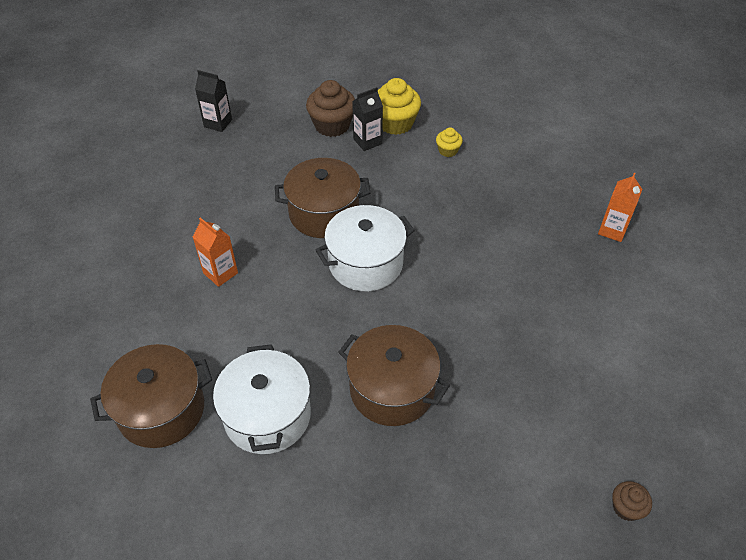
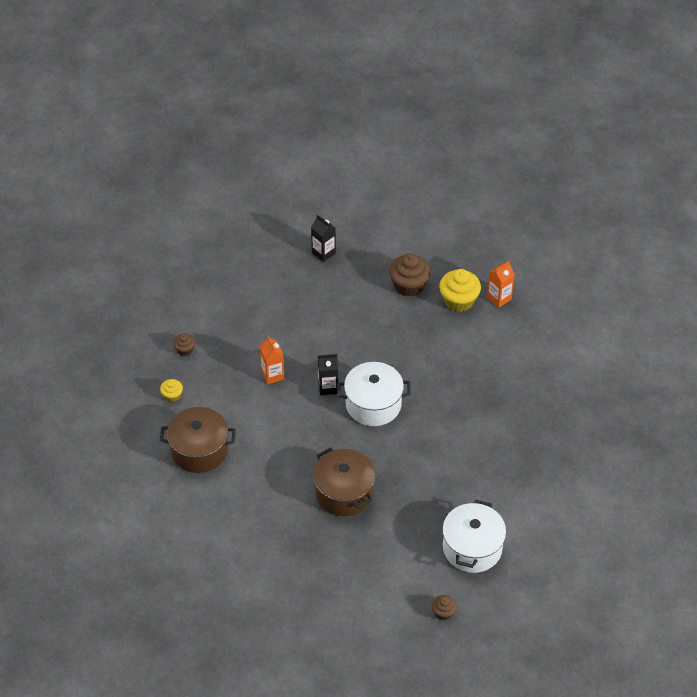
camera: 25 degrees right, 0 degrees up
white pot [213,344,311,454] -> white pot moved to [442,499,506,573]
brown pot [275,158,371,238] -> none
black carton [352,87,383,151] -> black carton moved to [318,354,338,395]
yellow cupcake [436,128,463,157] -> yellow cupcake moved to [160,379,183,402]
orange carton [598,173,642,242] -> orange carton moved to [487,261,515,308]
none -> brown cupcake [173,334,195,356]

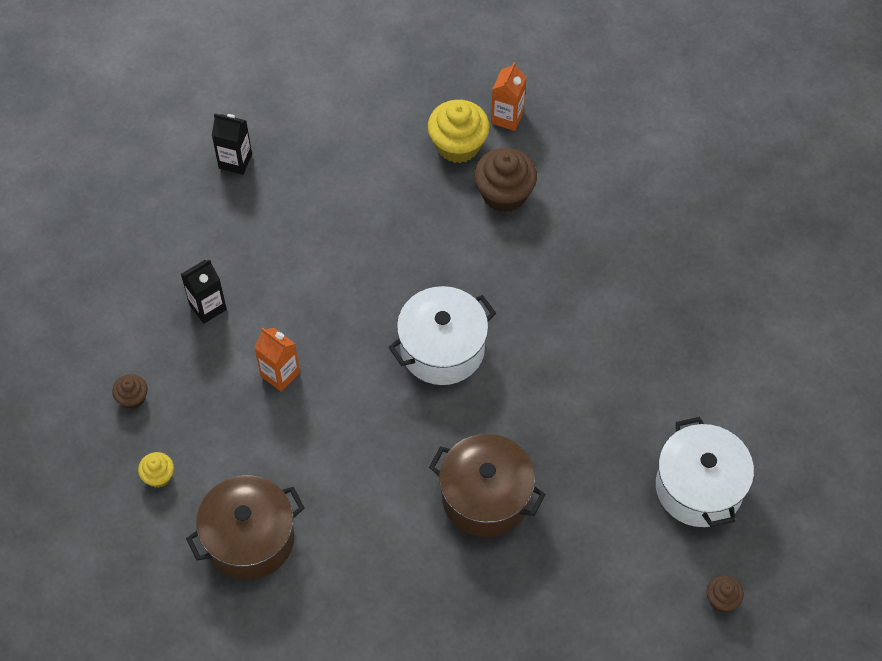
camera: 30 degrees left, 10 degrees up
black carton [318,354,338,395] -> black carton moved to [181,259,227,324]
brown cupcake [389,254,430,297] -> brown cupcake moved to [474,148,537,212]

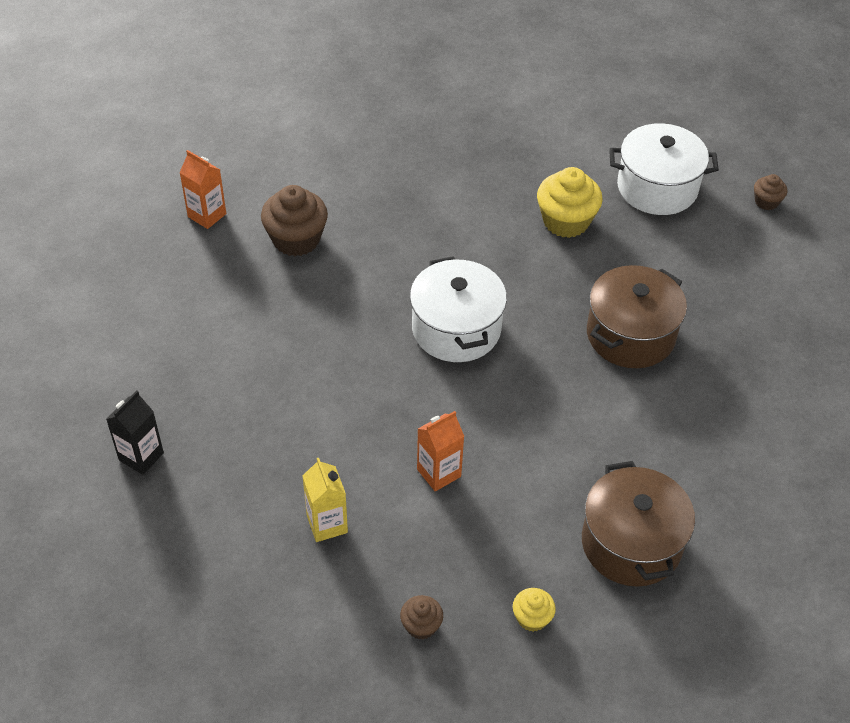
camera: 75 degrees left, 10 degrees down
black carton [181,259,227,324] -> yellow carton [302,458,348,542]
yellow cupcake [428,100,490,163] -> yellow cupcake moved to [537,167,603,238]

